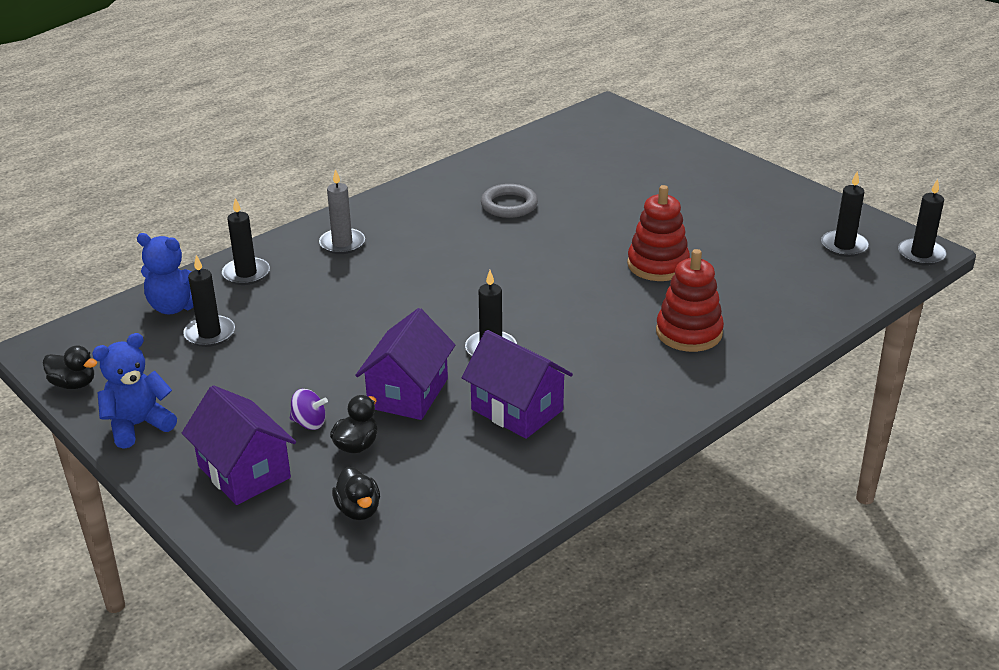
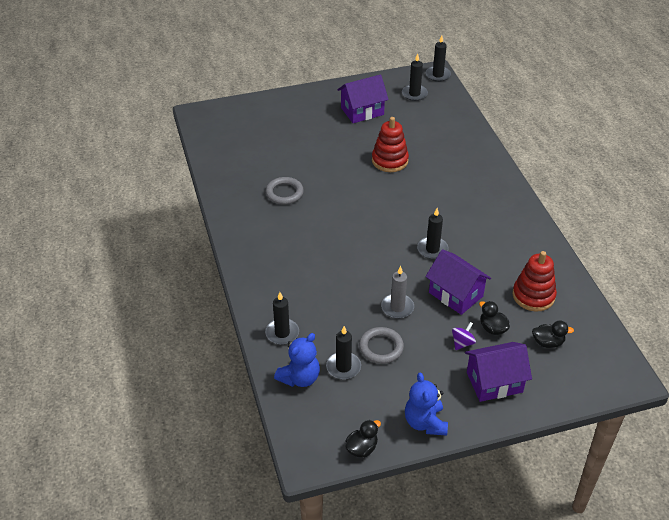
camera: 65 degrees left, 10 degrees up
grey candle [319,169,365,254] -> grey candle moved to [381,266,414,319]
purple house [462,330,573,439] -> purple house moved to [338,75,389,123]
red stacking toy [656,249,724,352] -> red stacking toy moved to [513,251,557,311]
none -> grey ring [359,327,404,364]

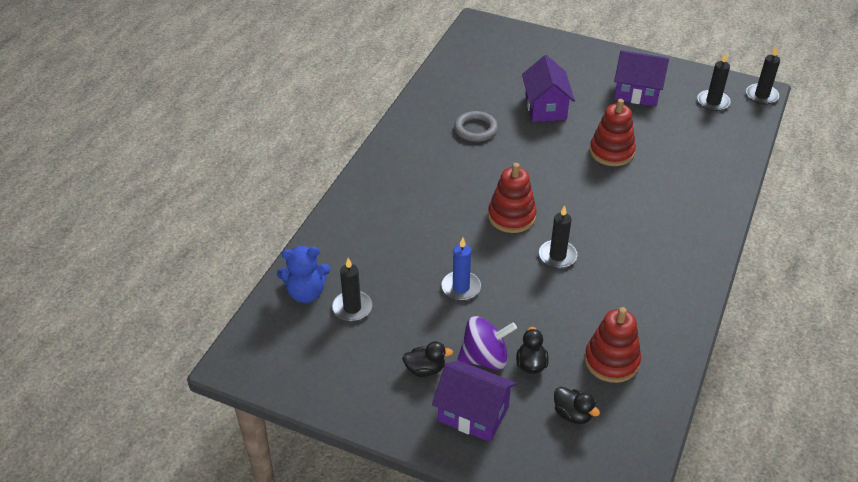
camera: 40 degrees right, 0 degrees up
black candle [265,292,299,345] -> none
black duck [345,420,381,457] -> black duck moved to [402,341,453,377]
grey ring [359,327,404,364] -> none
grey candle [381,266,414,319] -> blue candle [441,238,481,301]
blue teddy bear [405,372,448,436] -> none
purple house [425,249,491,315] -> purple house moved to [522,55,575,122]
purple spinning top [452,322,476,350] -> purple spinning top [458,316,517,370], size x1.80
none -> red stacking toy [488,163,537,233]

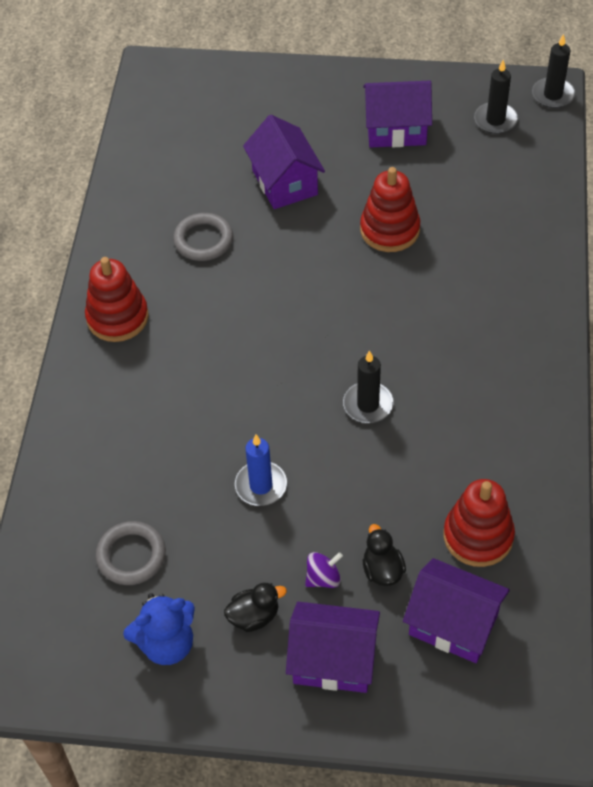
camera: 15 degrees left, 10 degrees up
blue teddy bear [277,246,331,303] -> blue teddy bear moved to [123,593,195,665]
black candle [332,258,372,322] -> grey ring [96,521,166,585]
purple spinning top [458,316,517,370] -> purple spinning top [305,552,343,588], size x0.55
red stacking toy [488,163,537,233] -> red stacking toy moved to [85,257,149,342]
black duck [554,387,600,424] -> purple house [403,558,510,663]

